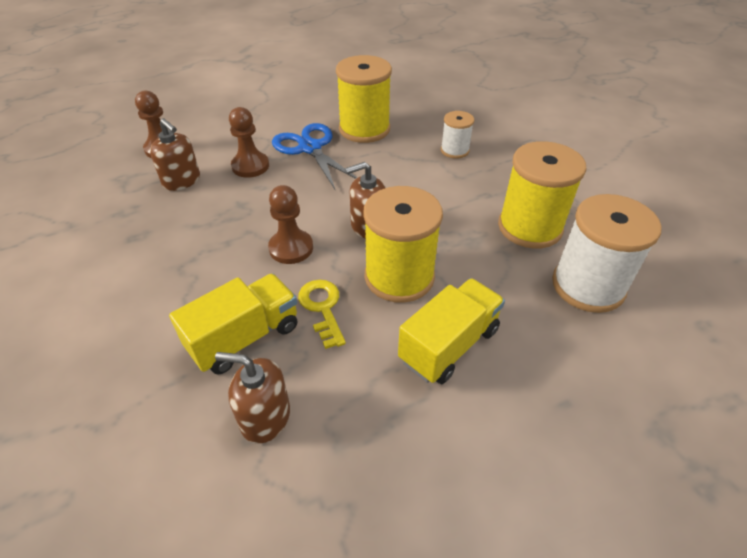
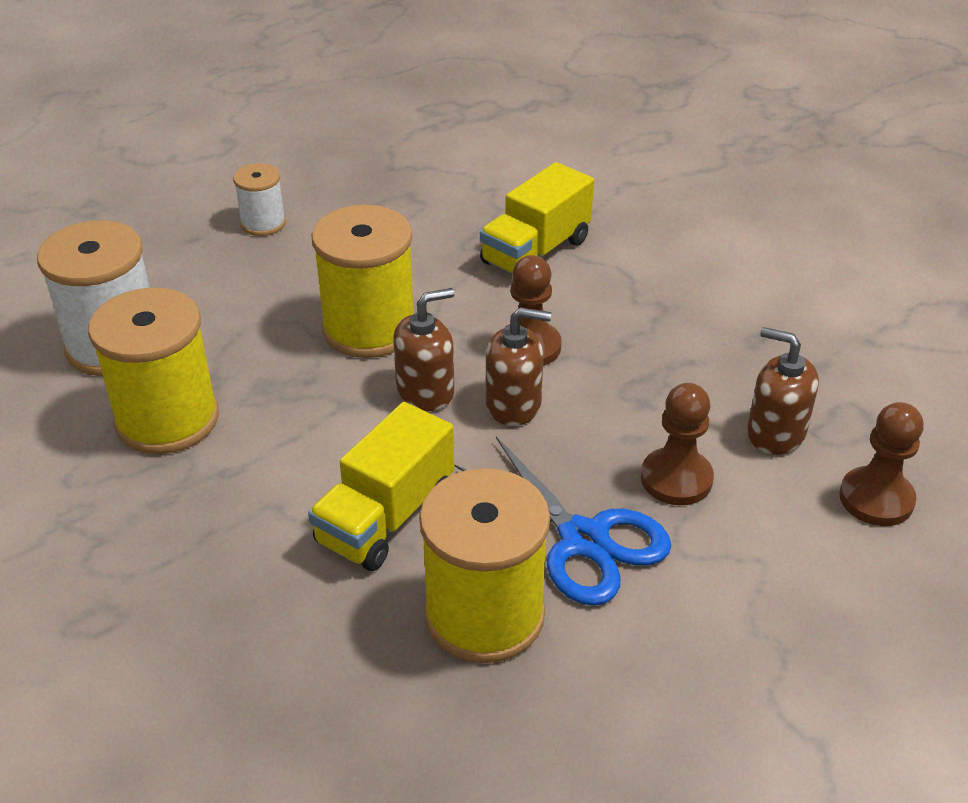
camera: 170 degrees right, 5 degrees down
brown soap dispenser [215,352,290,444] -> brown soap dispenser moved to [486,307,551,426]
yellow key [298,280,346,349] -> none
yellow truck [398,278,505,384] -> yellow truck moved to [308,402,454,571]
white spool [441,111,474,159] -> white spool moved to [233,163,286,236]

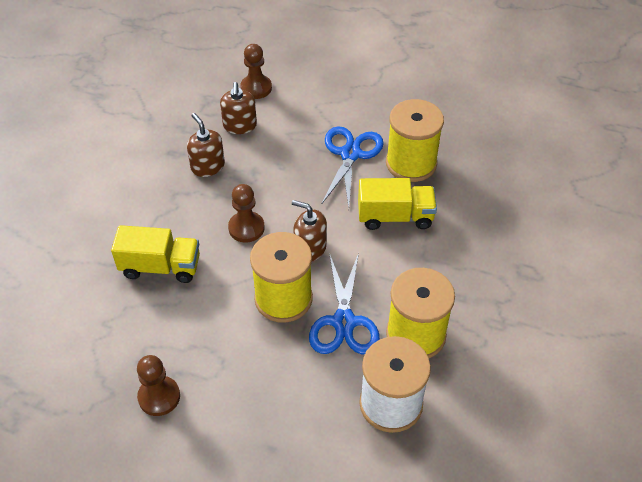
camera: 125 degrees left, 10 degrees up
white spool [233,163,286,236] -> none
brown soap dispenser [486,307,551,426] -> brown soap dispenser moved to [187,113,225,177]
brown pawn [641,383,714,505] -> brown pawn moved to [137,355,180,416]
none -> blue scissors [309,253,380,355]

